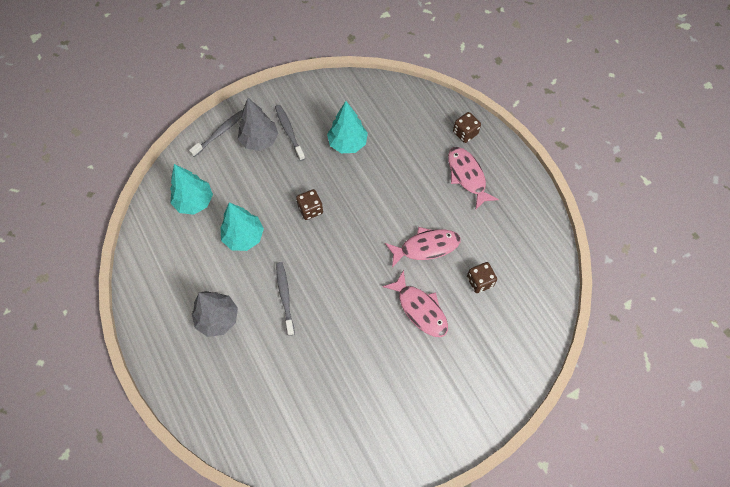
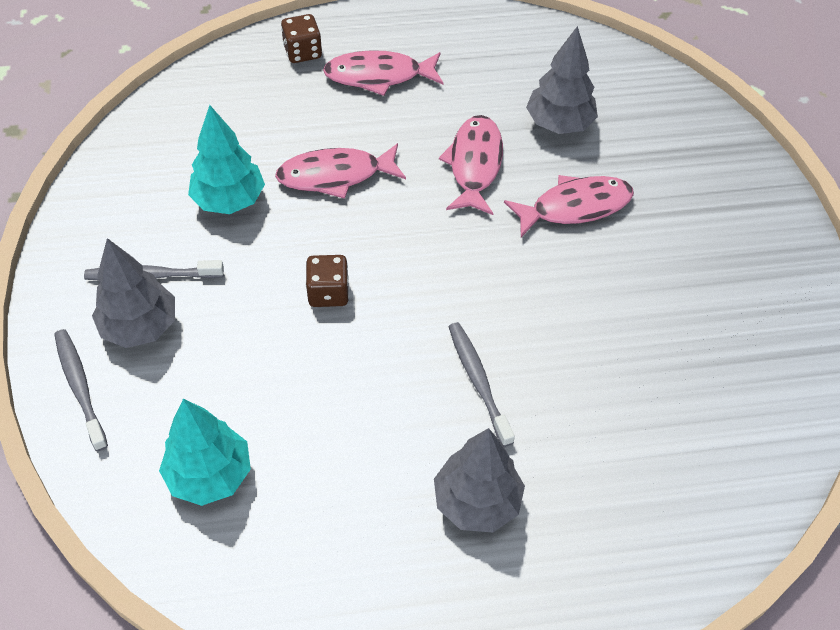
camera: 70 degrees left, 10 degrees down
turquoise tree [220,202,264,251] -> none
grey toothbrush [276,262,295,336] -> grey toothbrush turned 60 degrees clockwise [448,322,515,447]
brown dice [467,262,497,293] -> grey tree [526,26,598,134]
none -> pink fish [275,143,406,199]

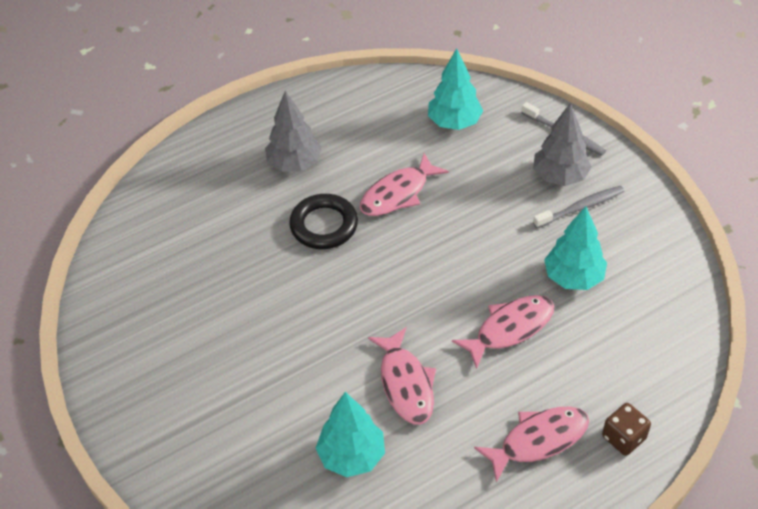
camera: 160 degrees right, 5 degrees down
brown dice [306,255,349,307] -> none
grey toothbrush [448,322,515,447] -> black ring [289,194,358,249]
pink fish [504,175,634,237] -> pink fish moved to [360,153,449,216]
grey tree [526,26,598,134] -> turquoise tree [316,392,385,477]

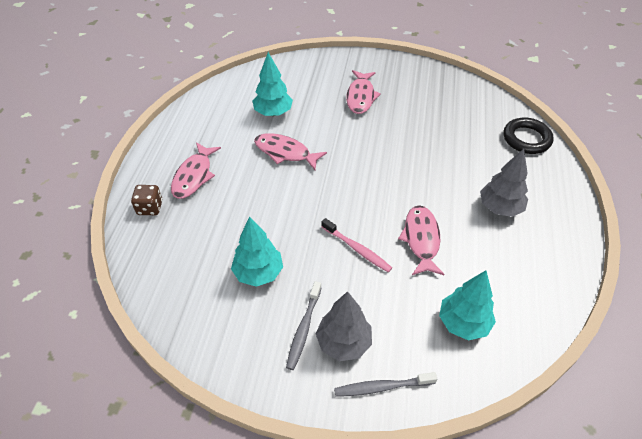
camera: 130 degrees right, 0 degrees up
black ring [289,194,358,249] -> black ring moved to [503,118,554,154]
pink fish [452,295,554,369] -> pink fish moved to [346,70,381,114]
none -> pink toothbrush [322,218,392,273]

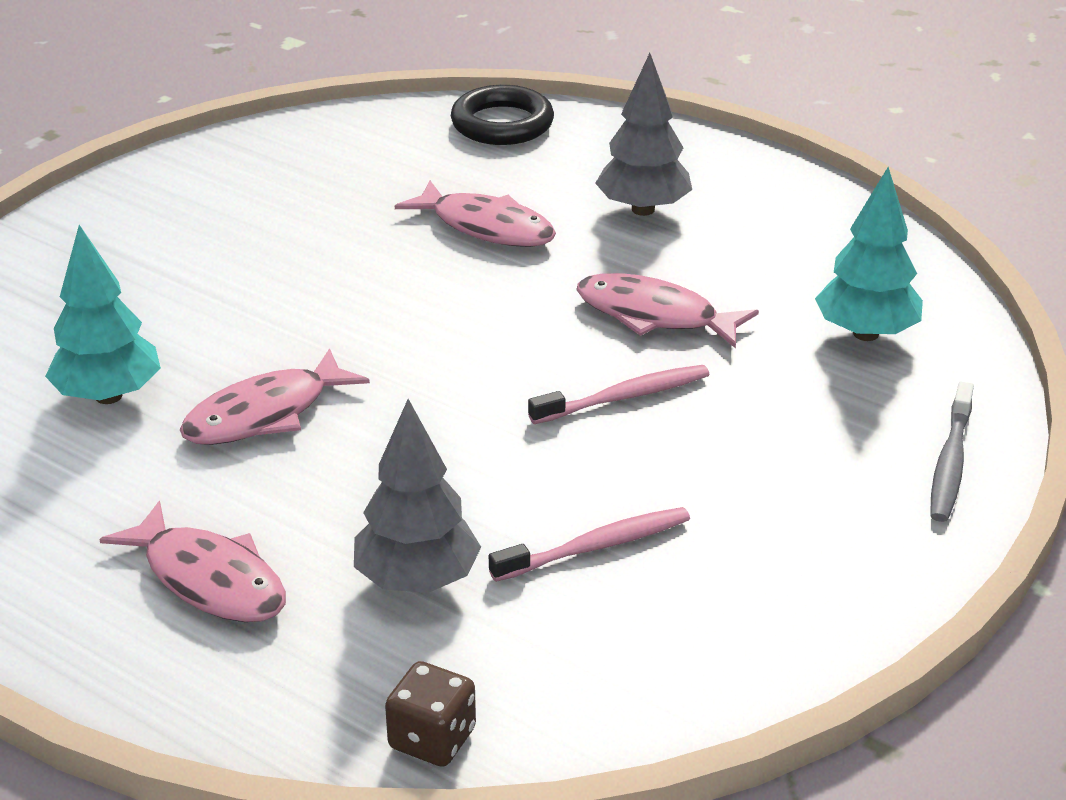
camera: 65 degrees left, 15 degrees down
brown dice [131,185,162,215] -> brown dice moved to [385,661,476,767]
turquoise tree [231,216,283,287] -> pink toothbrush [489,507,690,582]
grey toothbrush [286,281,321,370] -> none
grey tree [316,291,372,361] -> grey tree moved to [354,399,481,593]
pink fish [346,70,381,114] -> pink fish moved to [395,181,556,247]

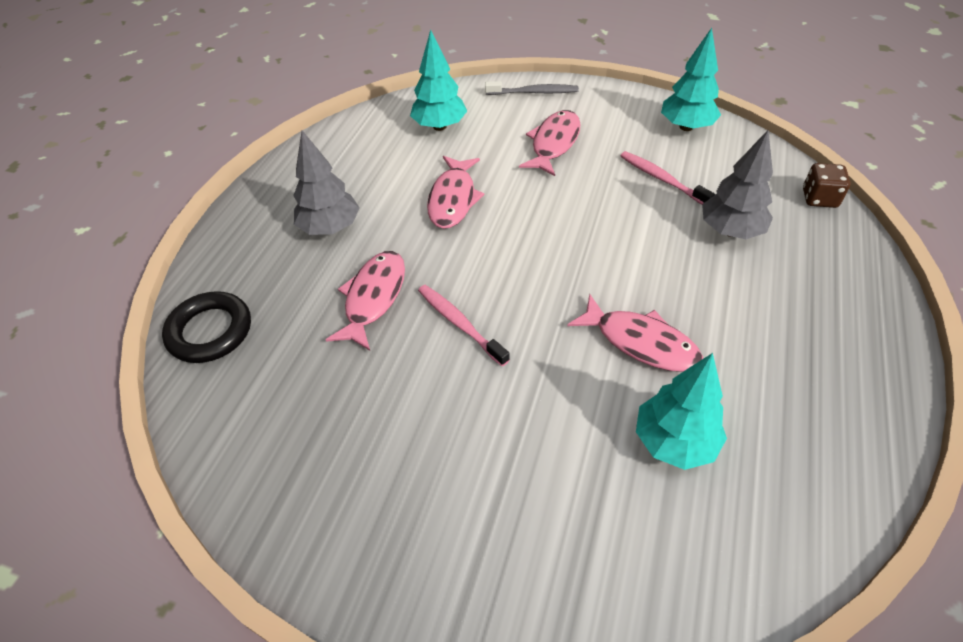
camera: 105 degrees left, 15 degrees up
pink fish [99,501,286,622] -> pink fish moved to [519,110,581,176]
pink toothbrush [528,365,709,424] -> pink toothbrush moved to [418,285,510,366]
none -> turquoise tree [661,28,721,131]

